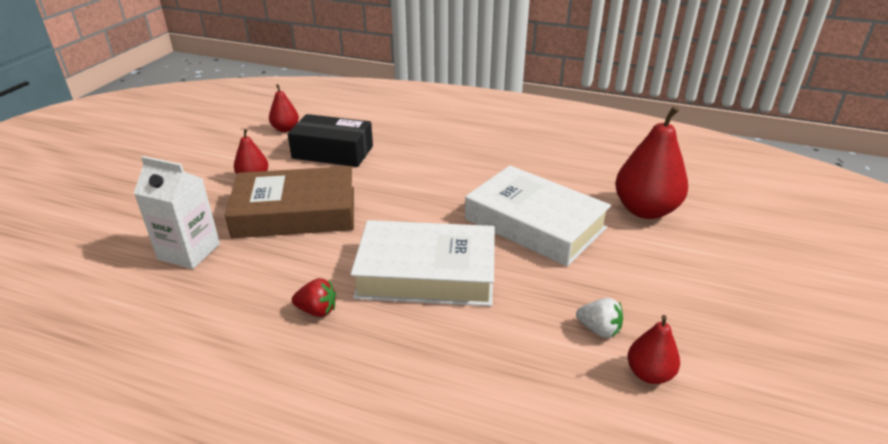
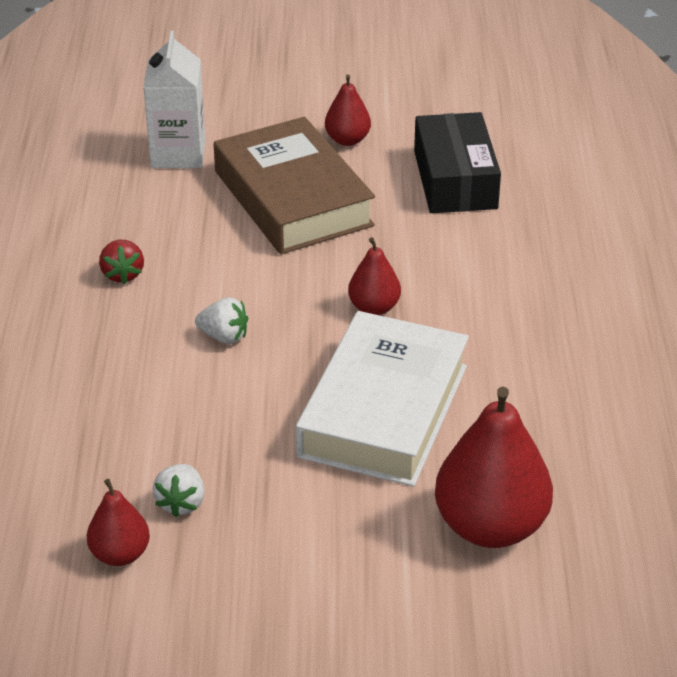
camera: 70 degrees right, 5 degrees up
red pear [269,84,299,132] -> red pear moved to [348,237,401,315]
white book [350,220,495,306] -> white strawberry [195,297,248,344]

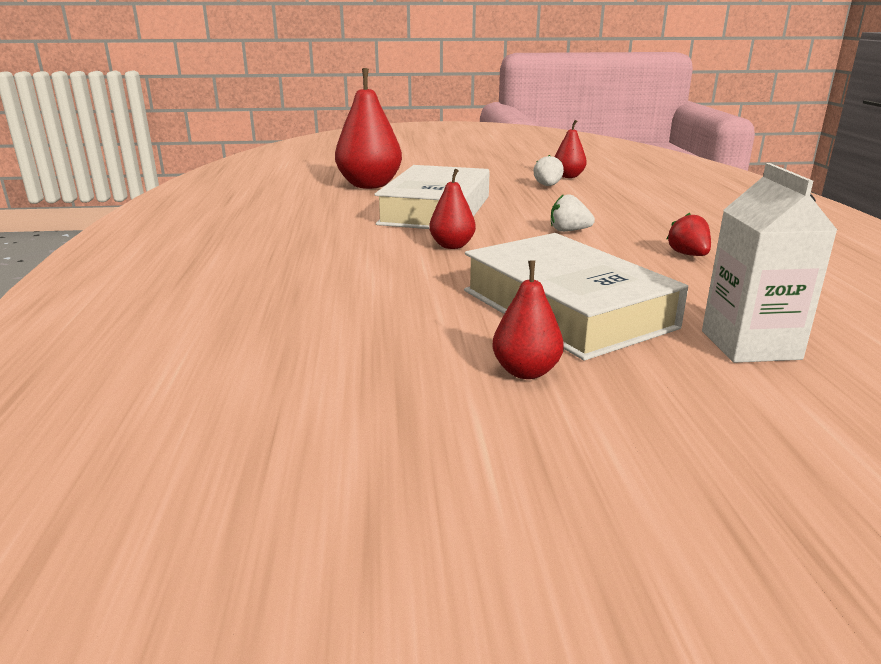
camera: 175 degrees right, 15 degrees down
brown book [214,117,375,254] -> white book [464,233,688,361]
black box [414,112,501,213] -> none

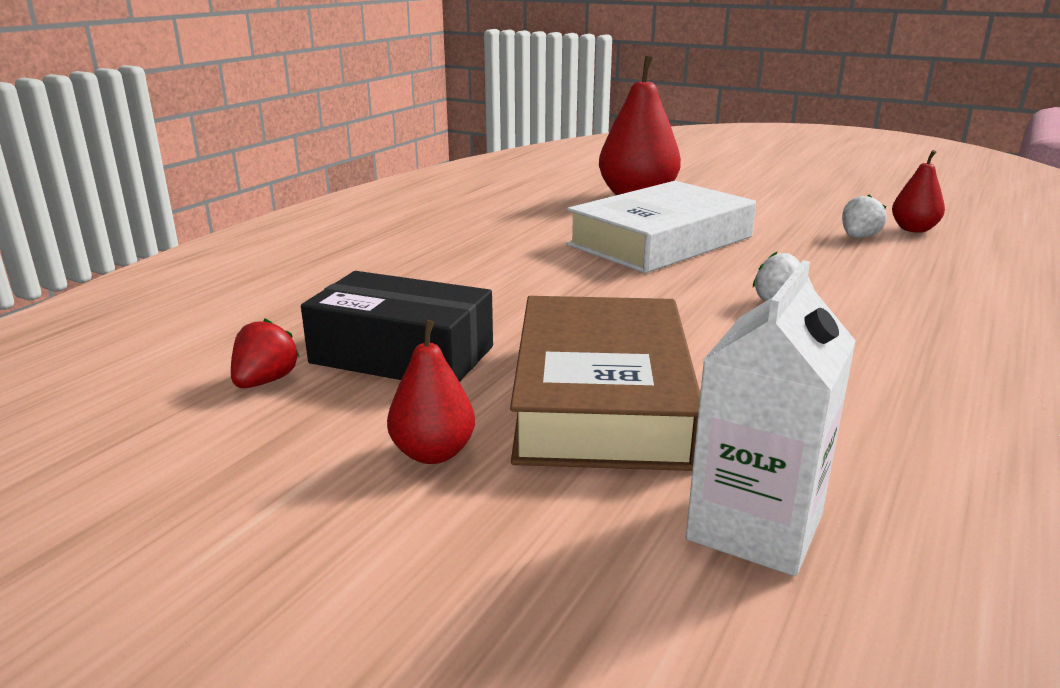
camera: 35 degrees right, 0 degrees up
red pear [429,169,476,249] -> none
white book [464,233,688,361] -> brown book [510,296,700,471]
red strawberry [667,213,711,256] -> red strawberry moved to [231,319,300,388]
none -> black box [301,271,493,382]

